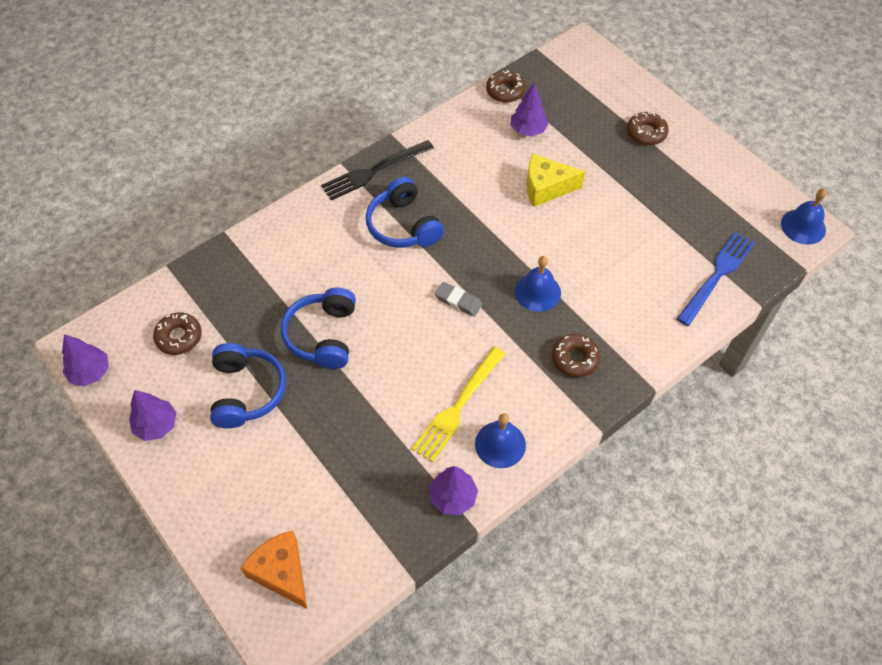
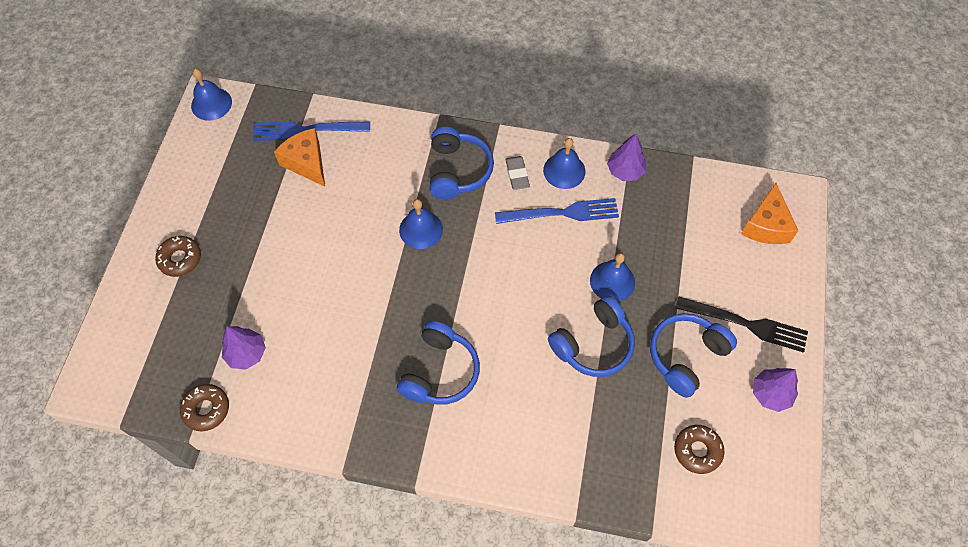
camera: 130 degrees left, 5 degrees up
purple tree [62,334,109,386] -> none
black fork [321,140,434,200] -> black fork moved to [675,296,808,353]
yellow fork [412,347,506,462] -> blue fork [495,198,619,224]
grey eraser [435,282,482,317] -> grey eraser moved to [505,156,530,190]
yellow cheese [526,153,585,207] -> none
brown donut [552,334,600,377] -> blue headphones [430,127,494,199]
none -> orange cheese [274,128,325,187]
none -> blue bell [590,253,635,302]

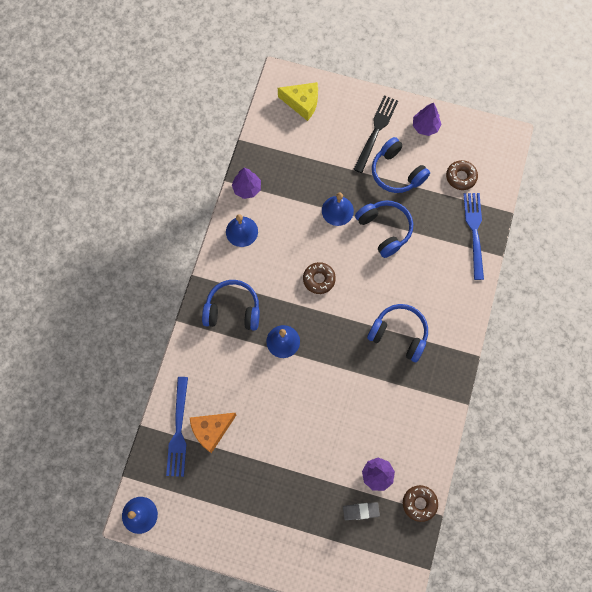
camera: 85 degrees left, 10 degrees up
brown donut [155,236,201,277] -> brown donut moved to [303,262,336,294]
blue fork [495,198,619,224] -> blue fork moved to [464,193,484,280]
grey eraser [505,156,530,190] -> grey eraser moved to [343,502,380,520]
orange cheese [741,183,798,244] -> yellow cheese [278,82,318,121]

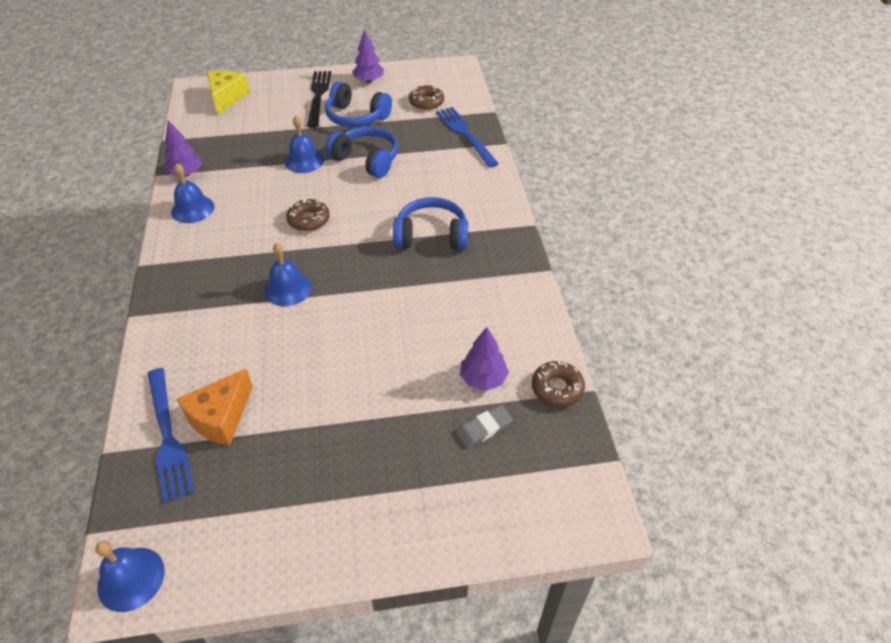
camera: 25 degrees left, 25 degrees down
blue headphones [202,280,260,331] -> none
yellow cheese [278,82,318,121] -> yellow cheese turned 75 degrees counterclockwise [207,70,250,114]

